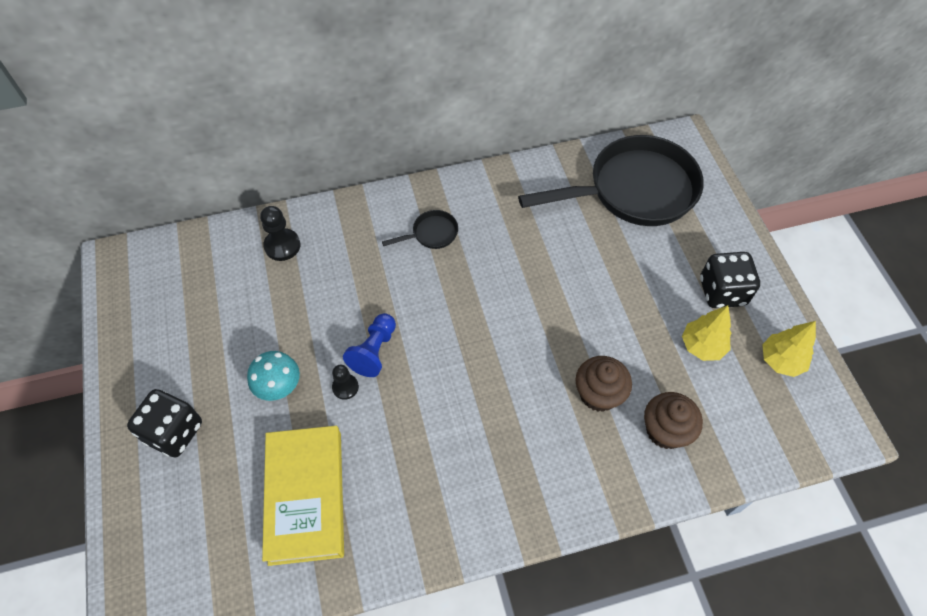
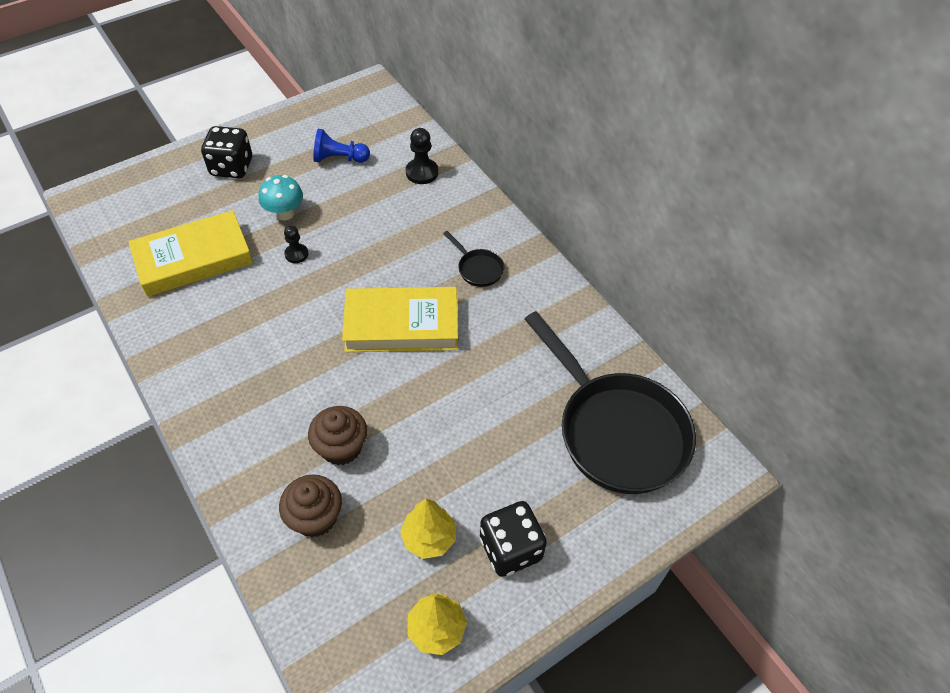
camera: 70 degrees right, 5 degrees down
blue pawn [343,313,396,377] -> blue pawn moved to [313,129,370,163]
none -> yellow book [342,287,458,352]

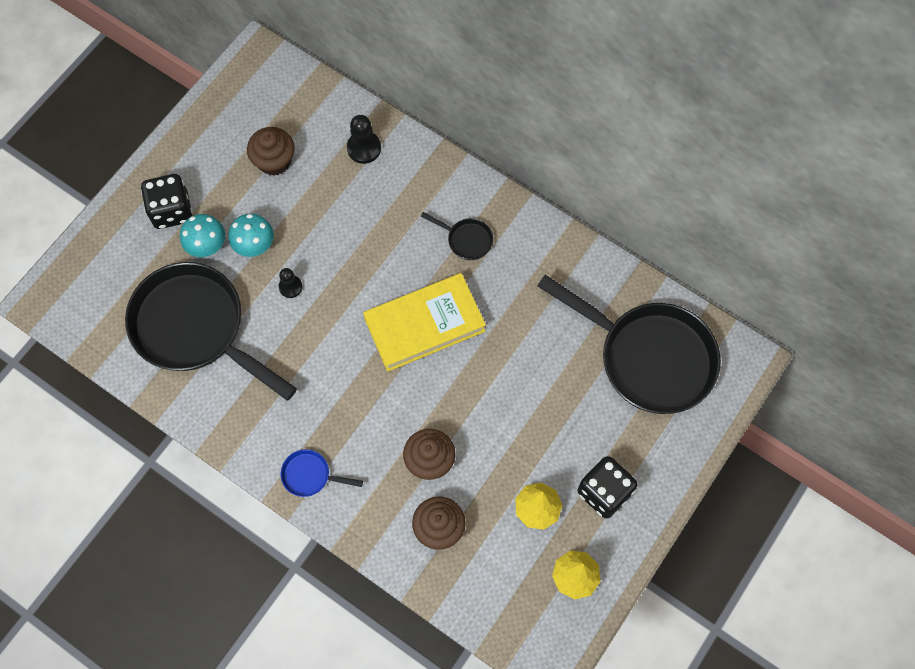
camera: 20 degrees left, 15 degrees up
yellow book [128,210,253,297] -> black pan [125,262,297,401]
blue pawn [313,129,370,163] -> brown cupcake [247,127,295,176]
none -> turquoise mushroom [180,214,225,257]
none -> blue pan [281,449,363,497]

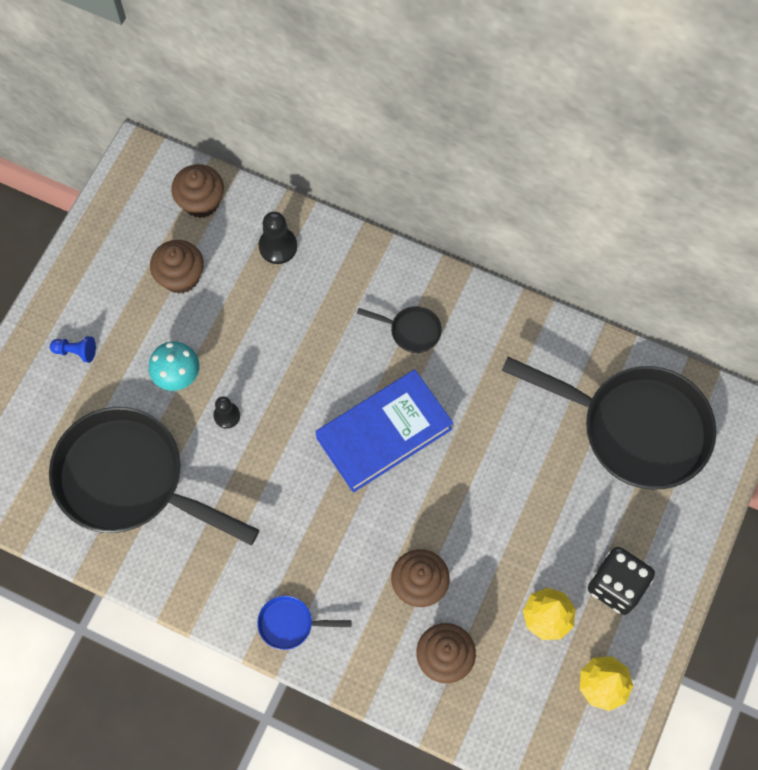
camera: 10 degrees left, 0 degrees up
black dice [141,174,193,229] -> blue pawn [50,336,96,363]
turquoise mushroom [180,214,225,257] -> none
yellow book [363,273,486,372] -> blue book [316,370,453,493]
none -> brown cupcake [171,164,224,218]

